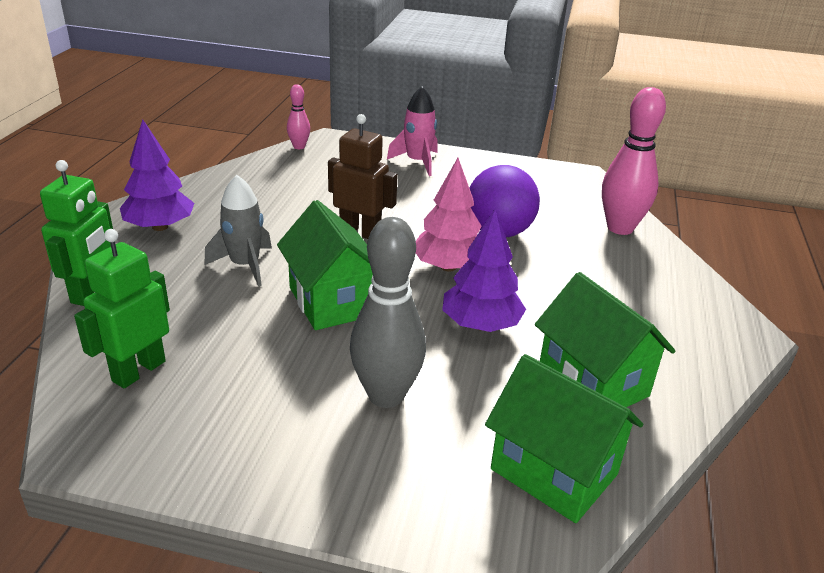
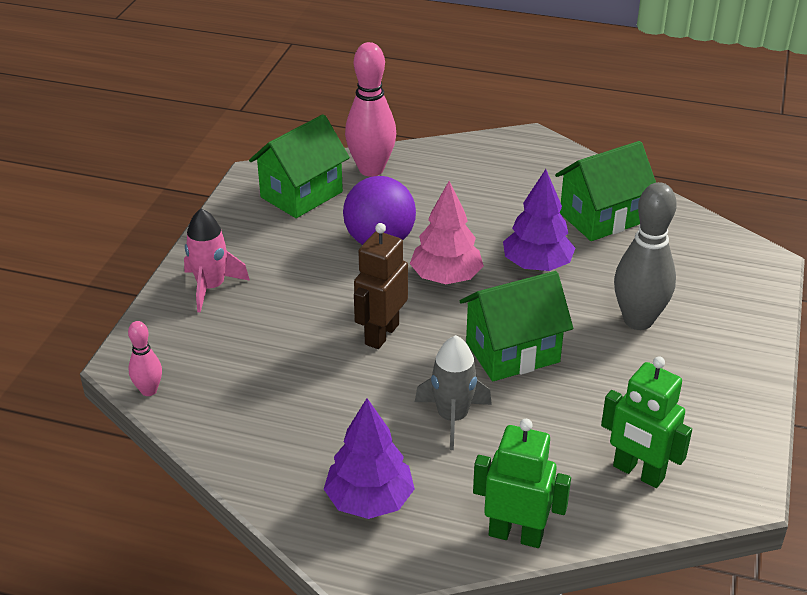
camera: 85 degrees left, 5 degrees up
green house [485,354,643,523] -> green house moved to [249,114,350,218]

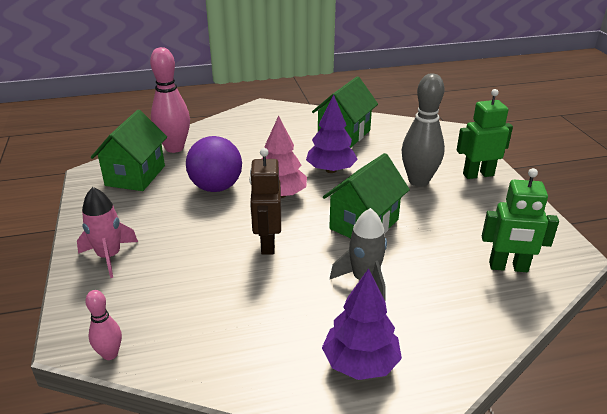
camera: 30 degrees left, 5 degrees down
green robot [473,419,571,548] -> green robot moved to [457,89,513,179]

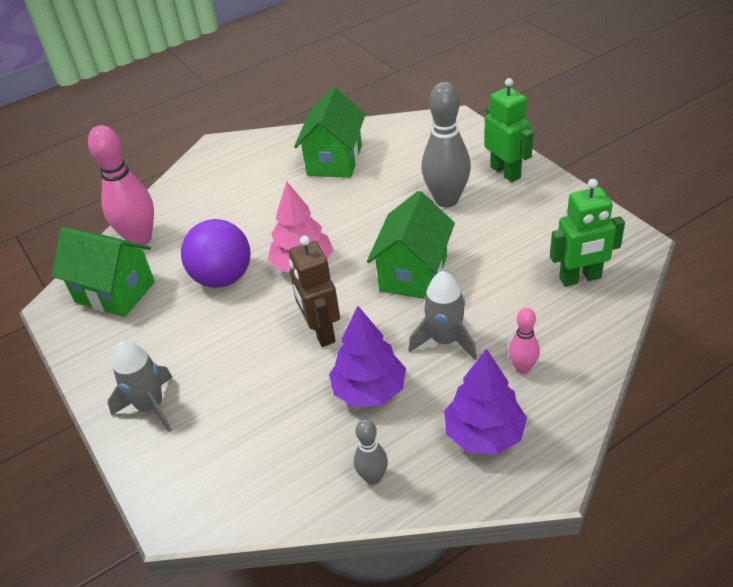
camera: 15 degrees left, 10 degrees up
pink rocket [77,187,138,278] -> grey rocket [108,341,173,432]
pink bowling pin [85,290,122,360] -> pink bowling pin moved to [508,308,540,374]
green house [91,110,167,191] -> green house turned 60 degrees counterclockwise [52,227,155,317]
purple tree [306,94,358,173] -> purple tree moved to [329,306,406,407]
green robot [457,89,513,179] -> green robot turned 90 degrees clockwise [484,78,533,182]
none -> grey bowling pin [354,419,388,485]

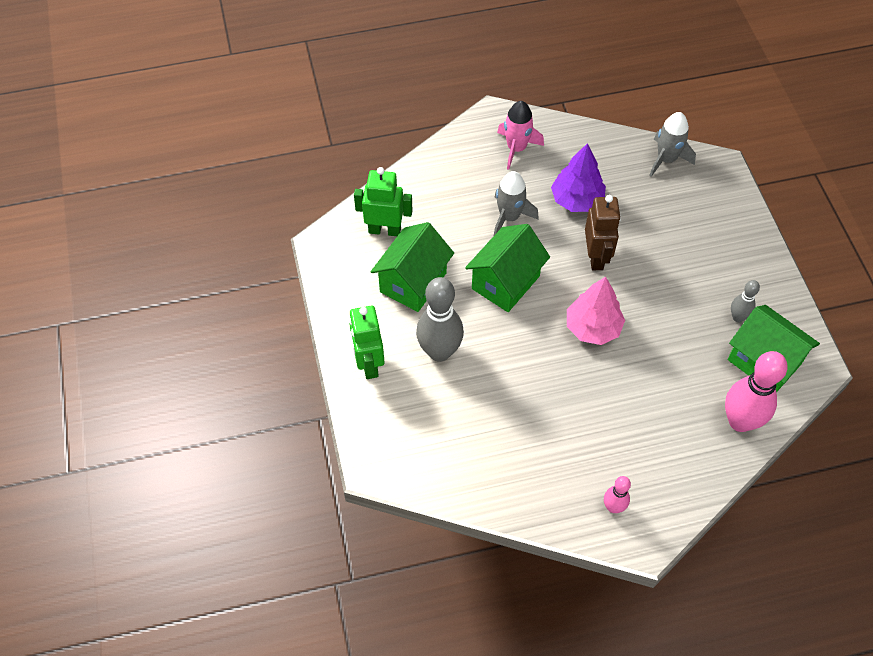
camera: 165 degrees left, 15 degrees up
grey rocket [108,341,173,432] -> grey rocket moved to [649,112,696,177]
purple ball [181,219,250,288] -> none
green house [294,87,366,178] -> green house moved to [371,222,454,312]
grey bowling pin [354,419,388,485] -> grey bowling pin moved to [731,280,760,322]
purple tree [444,349,527,455] -> pink rocket [497,101,544,170]
pink bowling pin [508,308,540,374] -> pink bowling pin moved to [604,476,631,513]

